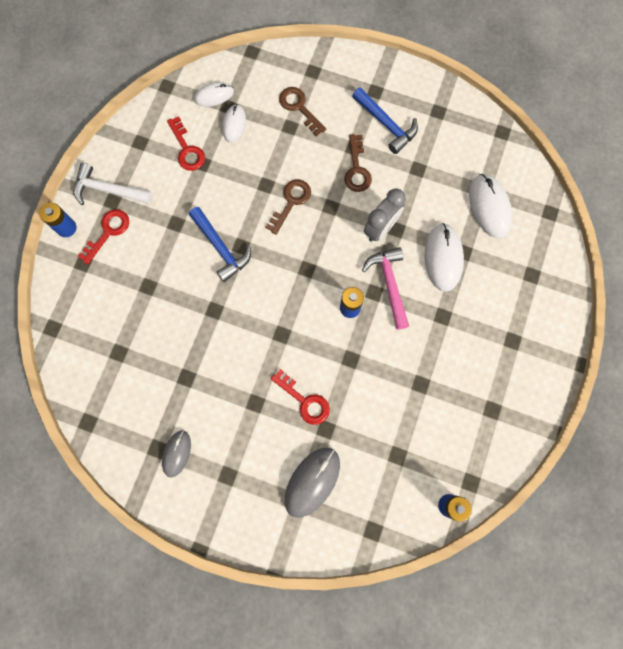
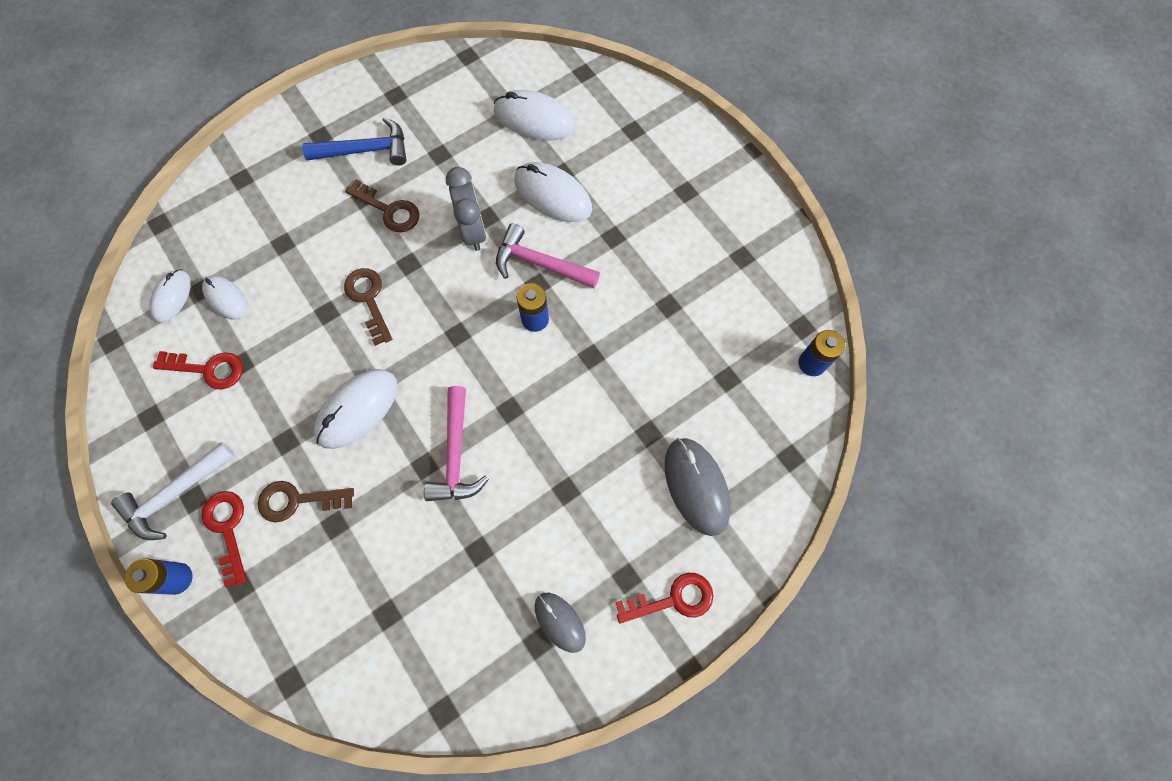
camera: 55 degrees left, 5 degrees down
blue hammer [189,207,251,282] -> white mouse [314,369,398,449]
red key [271,369,330,425] -> red key moved to [615,573,713,623]
brown key [279,87,326,136] -> brown key moved to [258,481,354,522]
none -> pink hammer [424,386,489,501]

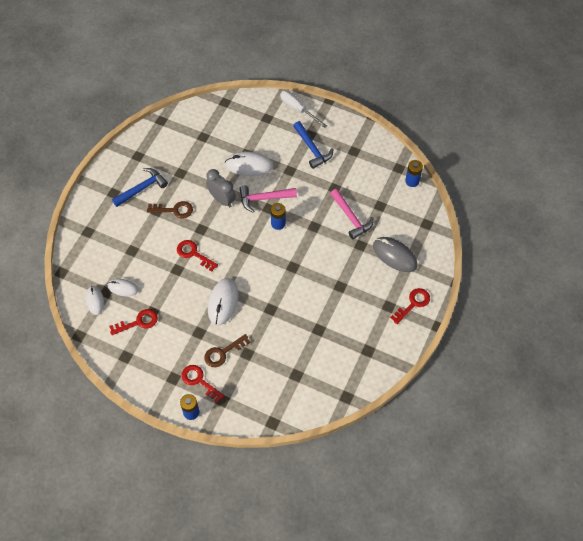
camera: 30 degrees left, 10 degrees down
white hammer [111,442,235,540] -> none
brown key [344,268,392,346] -> red key [177,240,218,272]
pink hammer [424,386,489,501] -> pink hammer moved to [330,189,373,240]
white mouse [494,90,576,141] -> none
grey mouse [535,593,586,653] -> none
none -> white screwdriver [280,90,327,128]
none -> blue hammer [293,121,334,169]

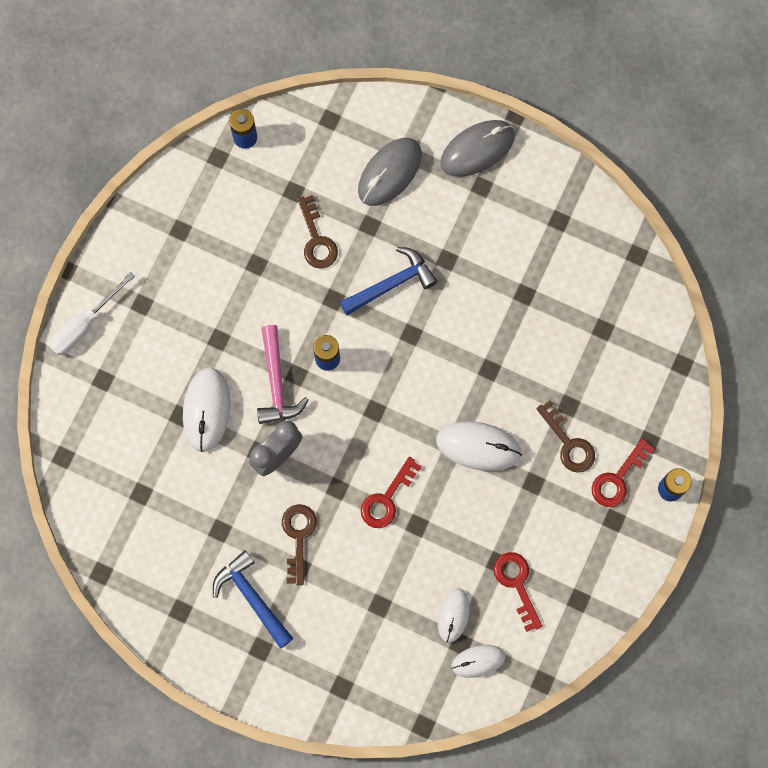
camera: 90 degrees left, 15 degrees up
blue hammer [293,121,334,169] -> blue hammer moved to [340,247,438,315]
pink hammer [330,189,373,240] -> brown key [298,195,338,269]
red key [390,288,430,324] -> grey mouse [440,120,515,177]

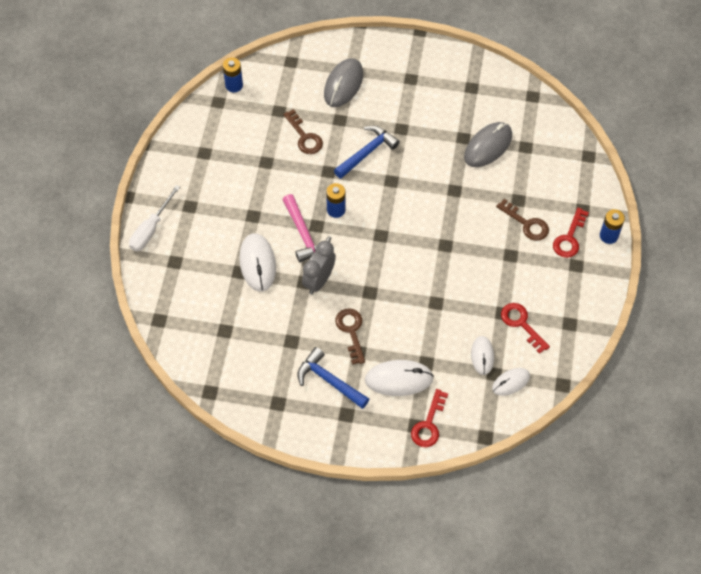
camera: 15 degrees left, 15 degrees down
red key [361,457,422,528] -> red key moved to [411,389,448,447]
white mouse [436,421,522,471] -> white mouse moved to [365,360,434,396]
grey mouse [440,120,515,177] -> grey mouse moved to [464,122,512,167]

